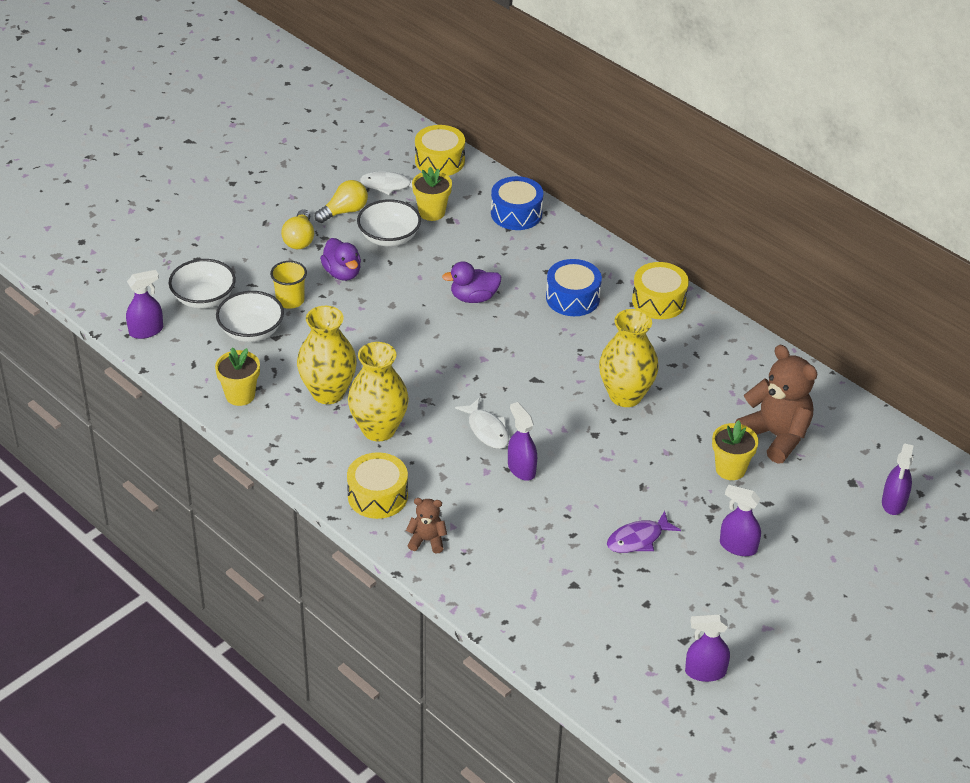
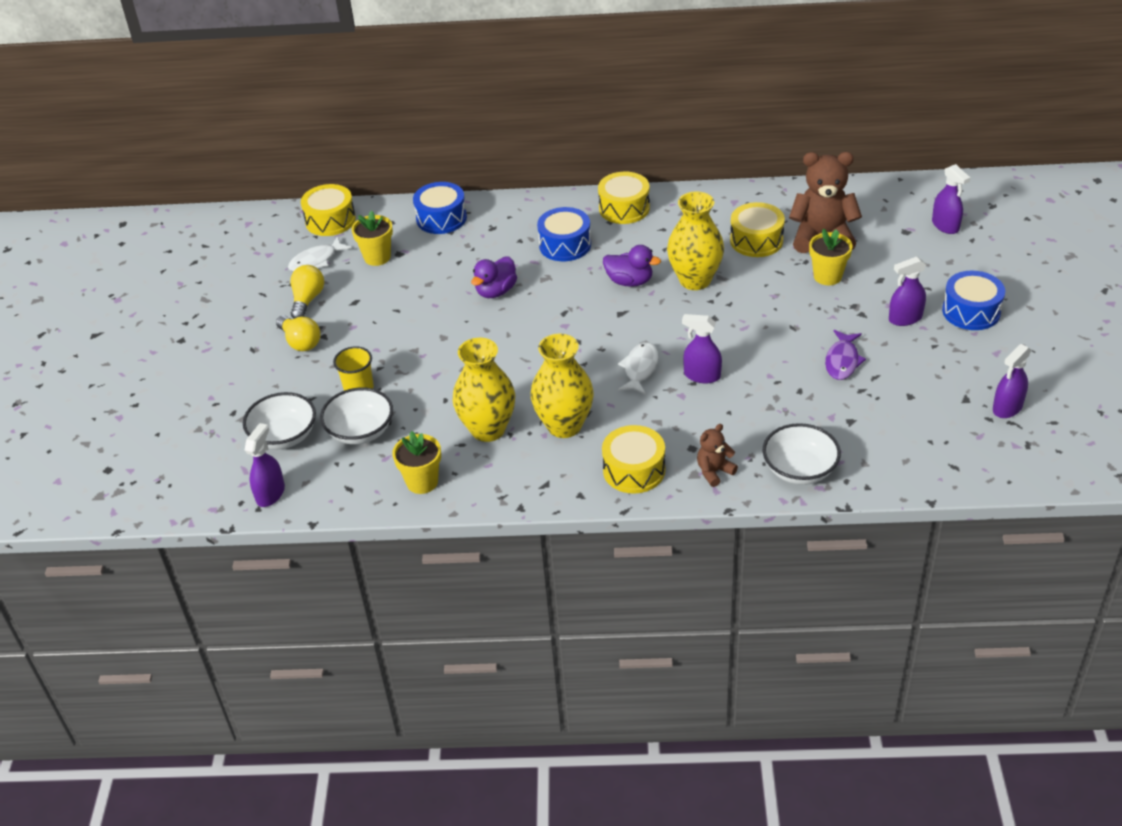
camera: 40 degrees left, 0 degrees up
purple duck [320,238,361,281] -> purple duck moved to [603,245,661,287]
white bowl [357,199,421,247] -> white bowl moved to [763,423,841,485]
white fish [455,398,509,449] -> white fish turned 90 degrees counterclockwise [618,342,659,395]
none -> yellow drum [730,202,785,257]
none -> blue drum [942,271,1005,330]

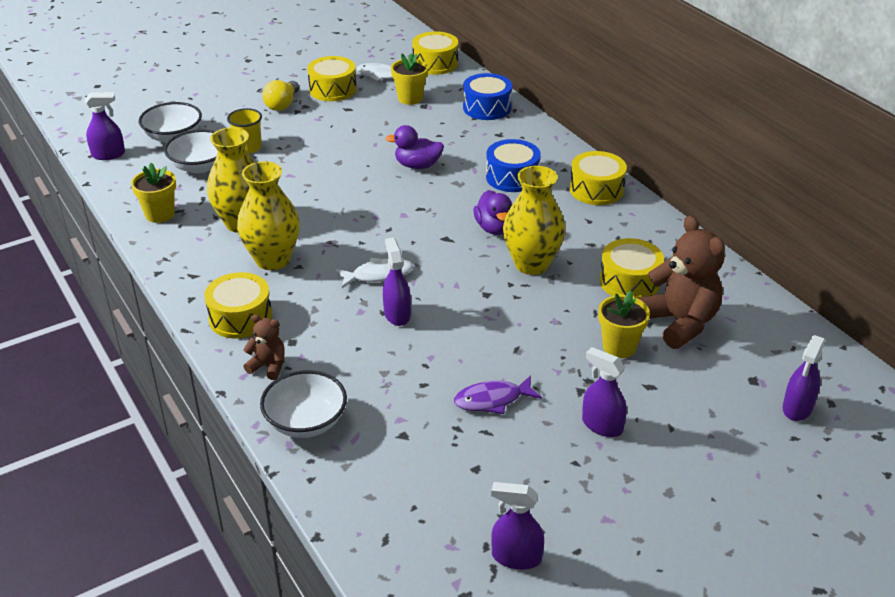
camera: 55 degrees right, 5 degrees down
yellow light bulb [291,265,324,319] -> yellow drum [307,56,357,101]
blue drum [942,271,1005,330] -> none

